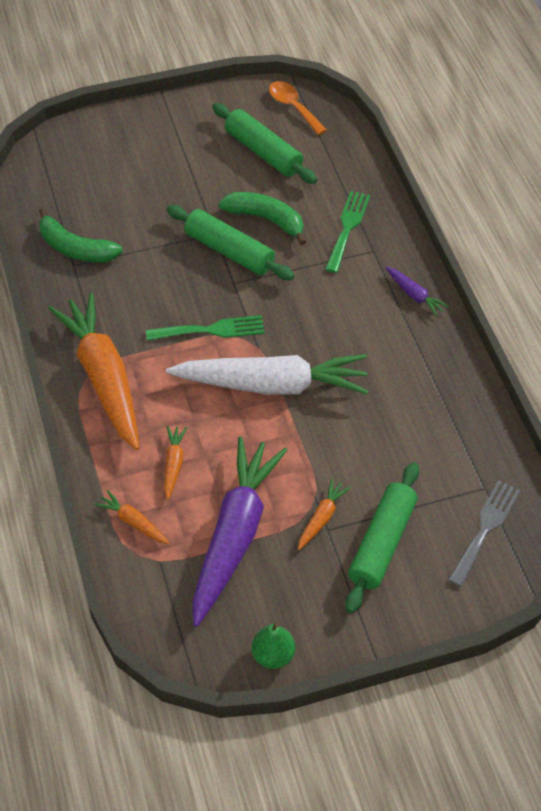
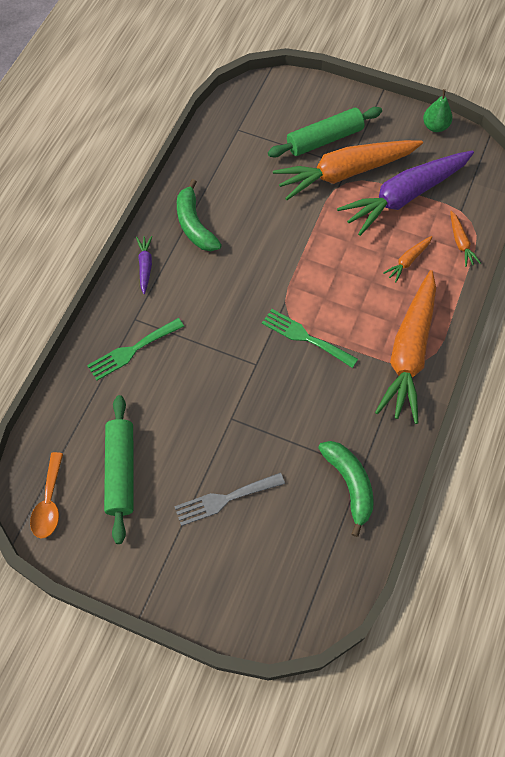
camera: 140 degrees left, 10 degrees up
green rolling pin [166,205,295,280] -> none
white carrot [166,354,368,395] -> none
green banana [219,192,306,245] -> green banana moved to [177,179,222,251]
orange carrot [298,478,351,550] -> orange carrot [273,140,423,200], size x2.41
grey fork [448,480,520,587] -> grey fork moved to [174,473,285,526]

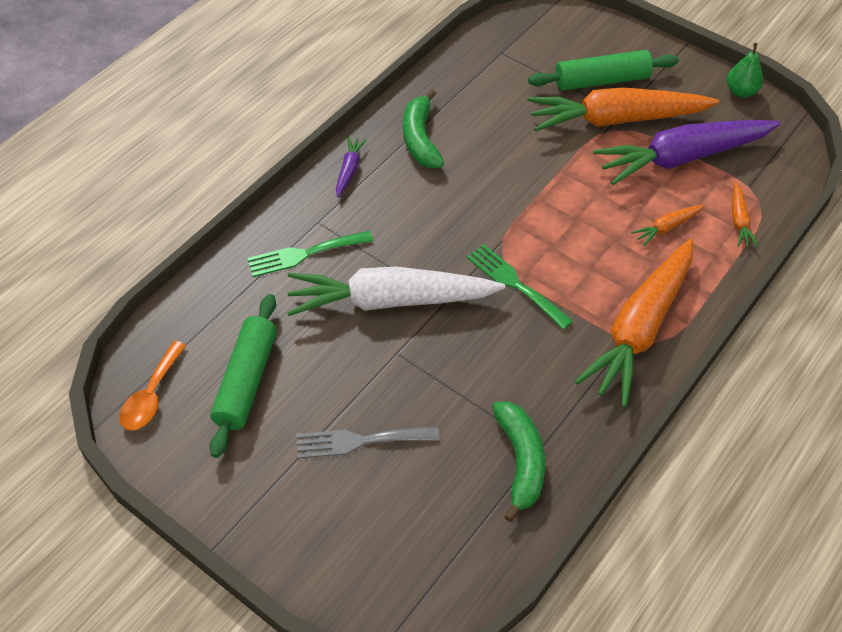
camera: 15 degrees right, 10 degrees down
none -> white carrot [287,266,505,316]

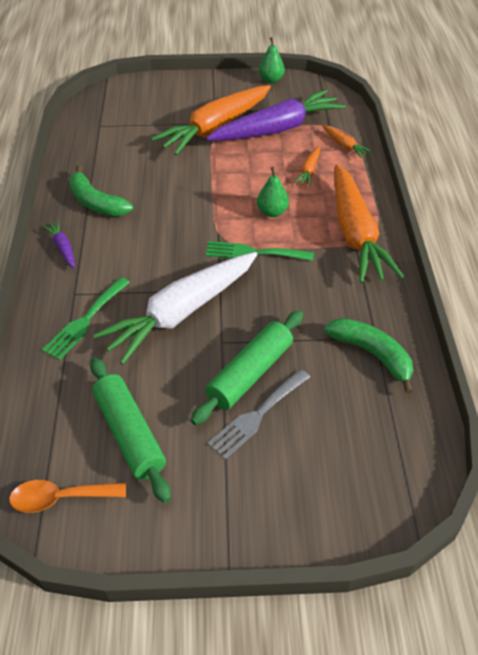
camera: 40 degrees left, 5 degrees down
orange spoon [119,341,187,431] -> orange spoon turned 105 degrees clockwise [9,480,126,513]
green rolling pin [528,50,679,91] -> green rolling pin moved to [191,311,303,425]
purple carrot [593,120,780,185] -> purple carrot turned 150 degrees counterclockwise [206,89,346,141]
none -> green pear [257,167,289,217]

